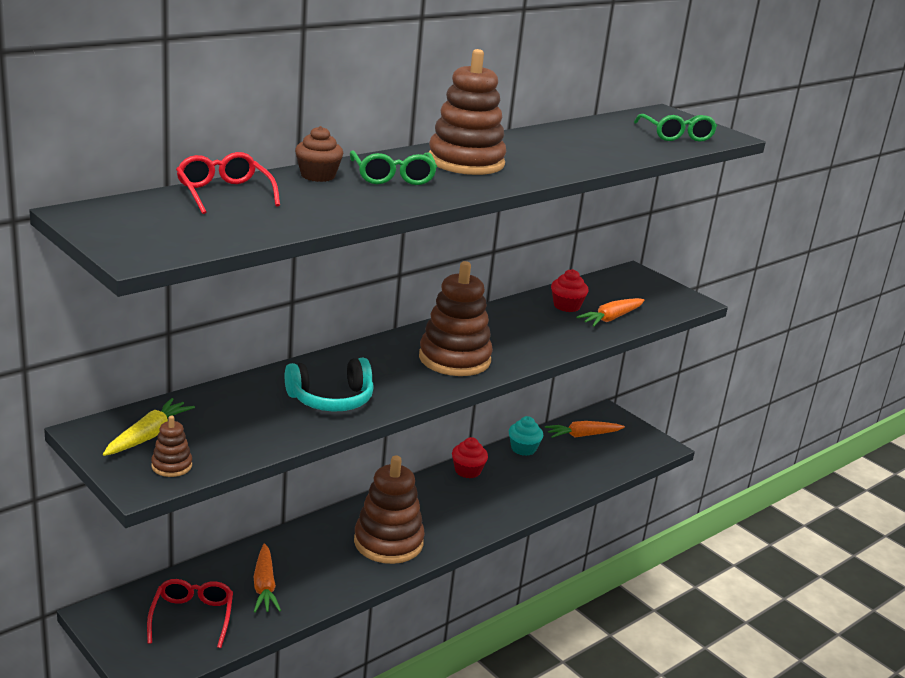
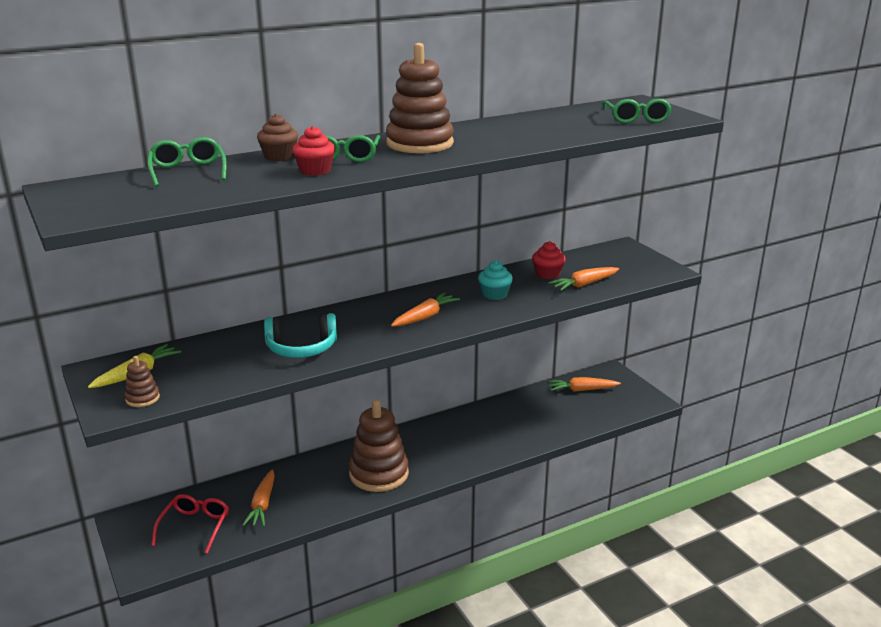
camera: 15 degrees right, 0 degrees up
red glasses [176,152,280,214] -> green glasses [147,137,227,187]
brown stacking toy [419,261,493,376] -> orange carrot [391,292,460,327]
red cupcake [452,437,488,478] -> red cupcake moved to [292,126,335,176]
turquoise cupcake [509,416,543,456] -> turquoise cupcake moved to [478,261,513,300]

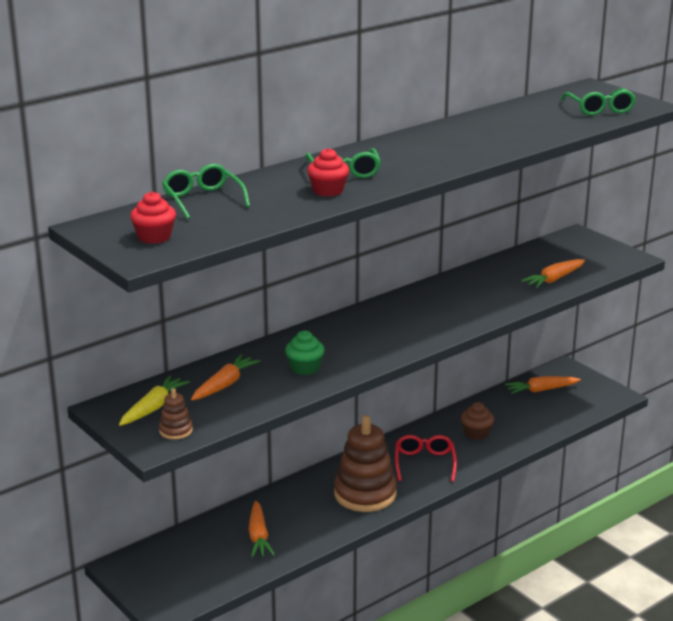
camera: 10 degrees left, 0 degrees up
red glasses [151,494,229,554] -> red glasses moved to [395,435,457,482]
brown cupcake [257,114,298,161] -> brown cupcake moved to [461,402,494,440]
turquoise headphones [264,313,337,358] -> green cupcake [285,330,325,375]
brown stacking toy [386,43,454,153] -> none
orange carrot [391,292,460,327] -> orange carrot moved to [191,354,260,400]
turquoise cupcake [478,261,513,300] -> none
red cupcake [532,241,566,279] -> red cupcake moved to [130,192,176,244]

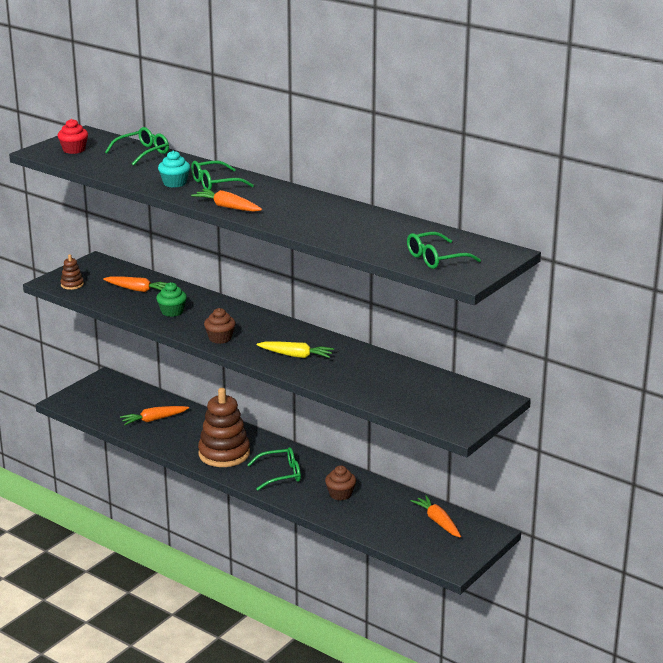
camera: 75 degrees right, 0 degrees up
yellow carrot [119,375,190,426] -> yellow carrot moved to [257,342,334,358]
red cupcake [307,148,349,197] -> turquoise cupcake [158,151,190,187]
red glasses [395,435,457,482] -> green glasses [247,447,301,491]
orange carrot [521,259,585,288] -> orange carrot moved to [191,189,262,212]
none -> brown cupcake [204,308,236,344]

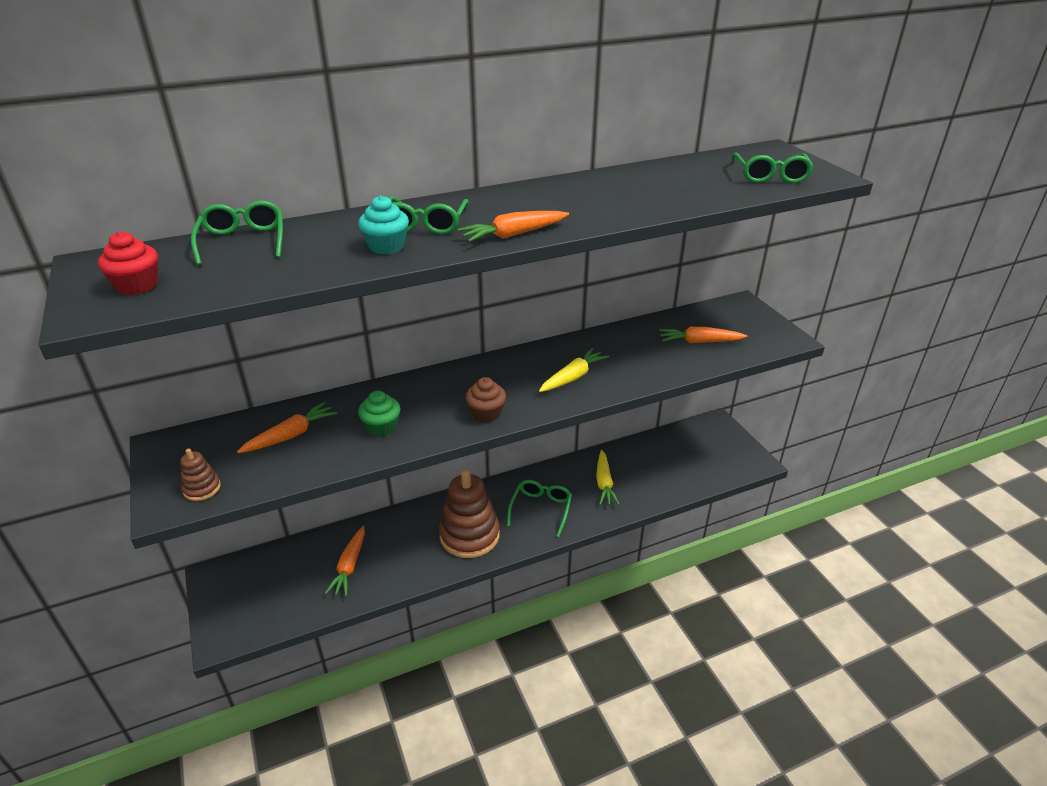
camera: 60 degrees left, 10 degrees up
brown cupcake [325,465,356,501] -> yellow carrot [596,450,619,505]
orange carrot [411,495,461,537] -> orange carrot moved to [659,327,748,343]

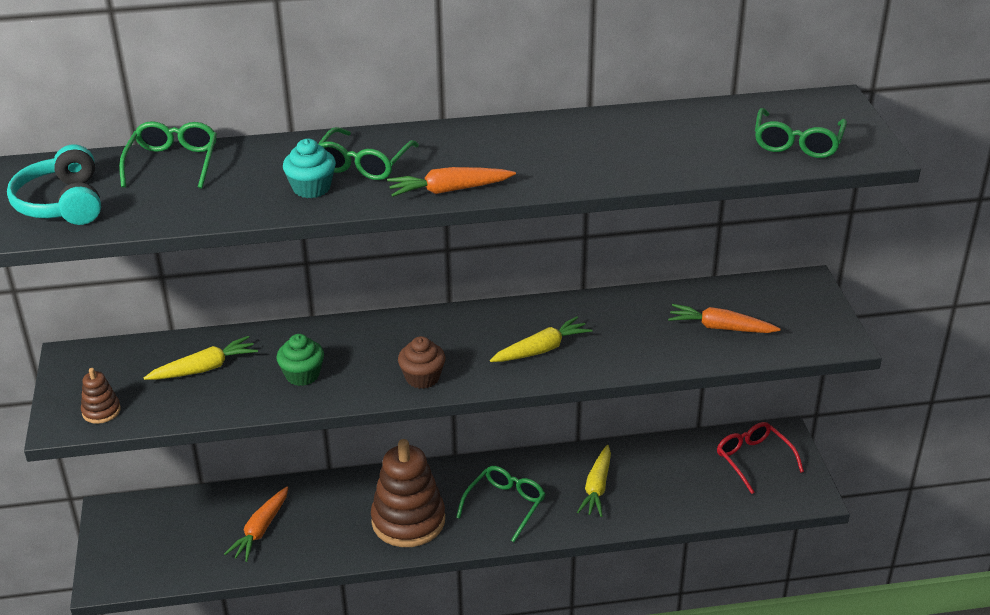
camera: 15 degrees right, 0 degrees up
red cupcake [98,231,158,295] -> turquoise headphones [7,144,101,225]
orange carrot [237,402,337,453] -> yellow carrot [144,336,258,380]
none -> red glasses [717,422,804,494]

